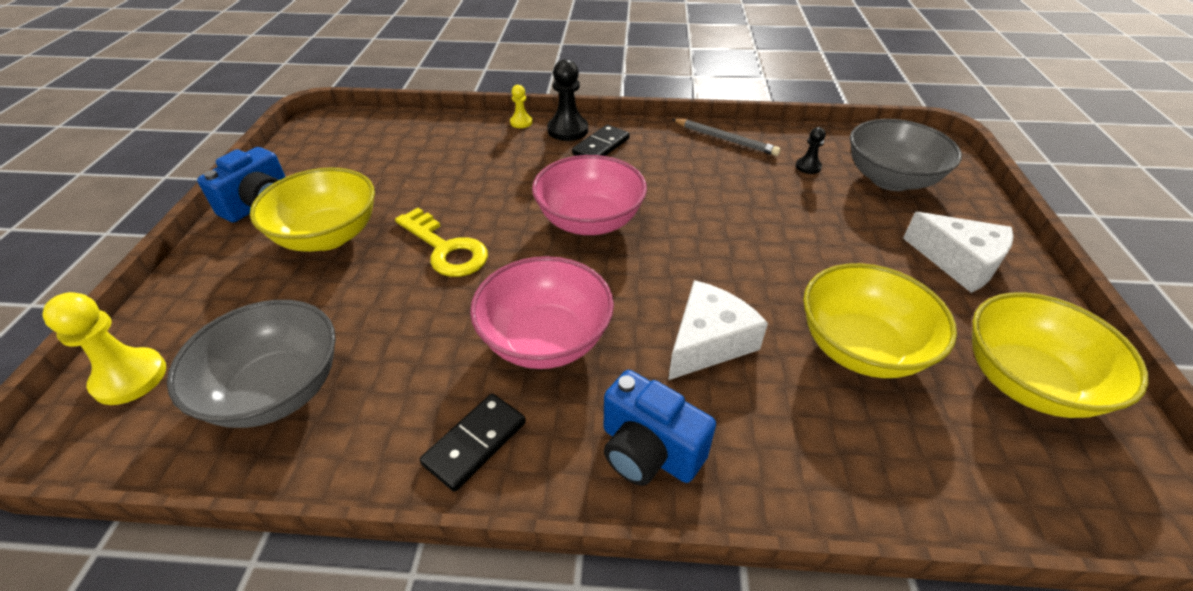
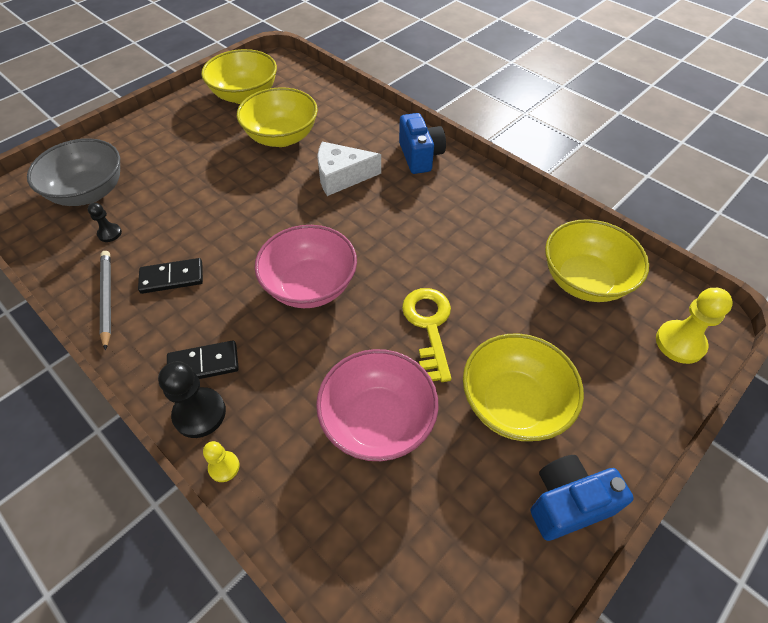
camera: 140 degrees left, 10 degrees up
grey bowl [167,300,336,428] -> yellow bowl [545,219,649,302]
black domino [420,394,526,492] -> black domino moved to [138,258,203,294]
pink bowl [470,256,614,369] -> pink bowl moved to [316,349,438,461]
white cheese [903,212,1014,293] -> none

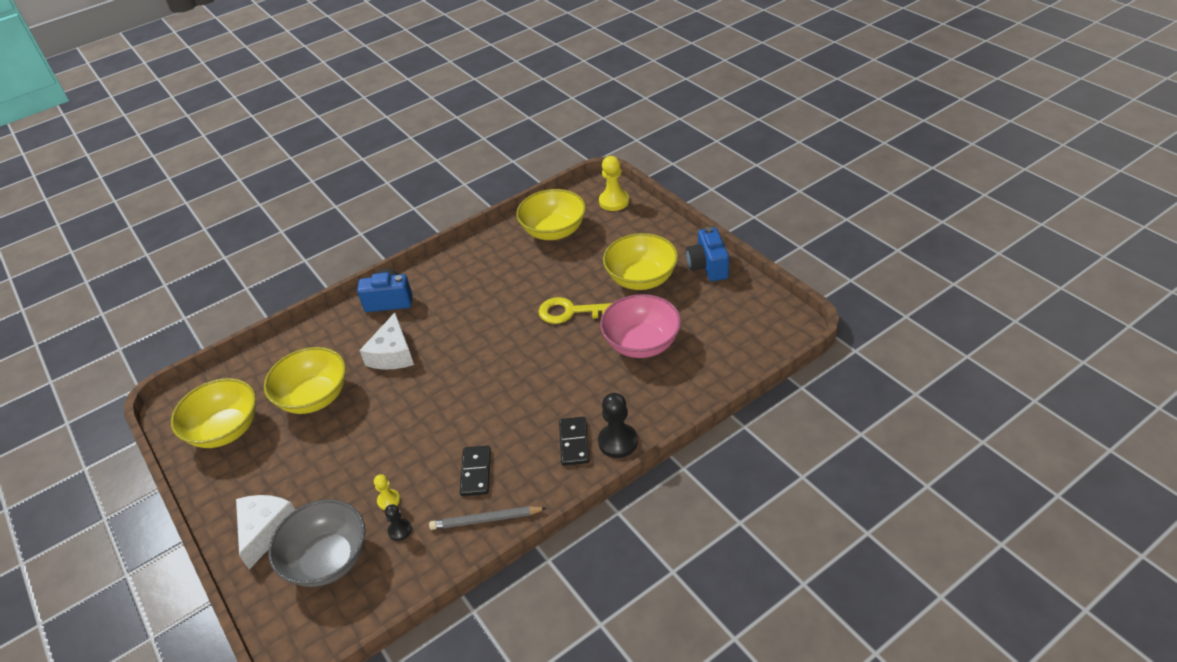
camera: 75 degrees left, 10 degrees down
yellow pawn [203,441,239,482] -> yellow pawn moved to [374,474,400,510]
pink bowl [254,225,357,308] -> none
none -> white cheese [236,495,295,569]

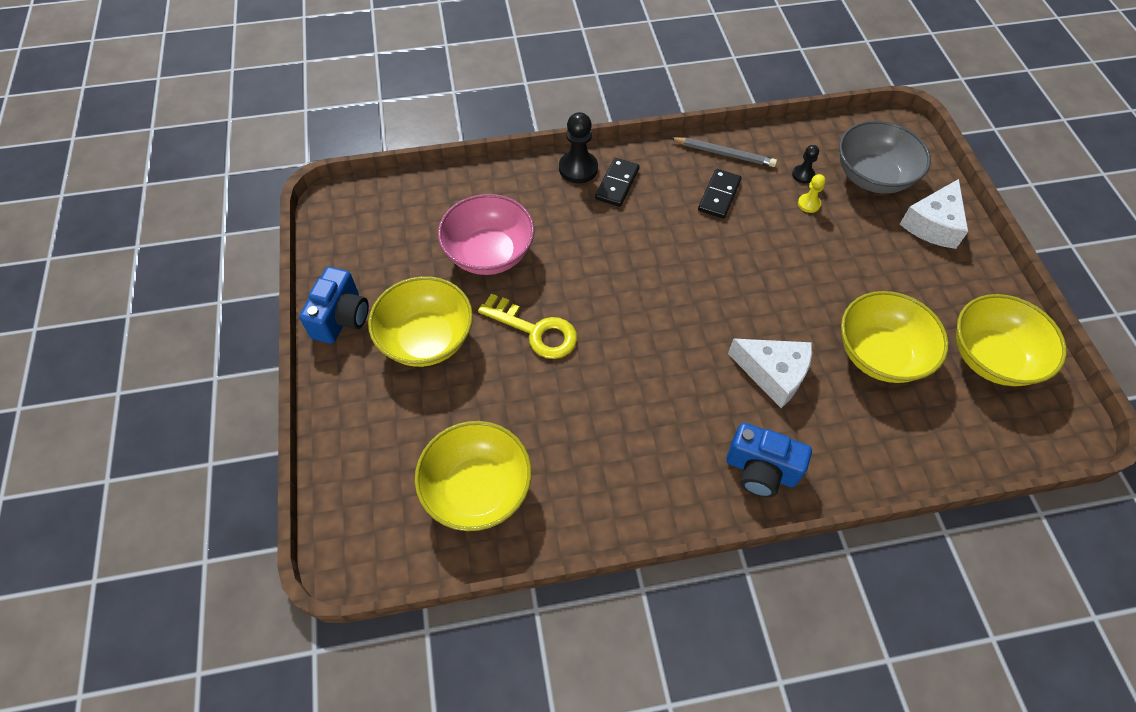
camera: 160 degrees left, 15 degrees up
white cheese [359,313,414,370] -> white cheese turned 90 degrees clockwise [728,338,812,408]
yellow pawn [599,156,629,211] -> none

